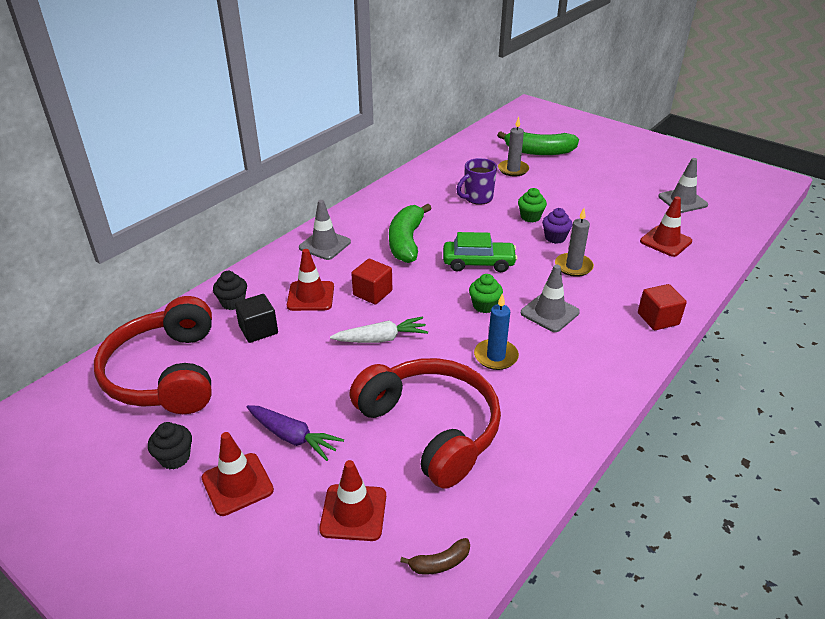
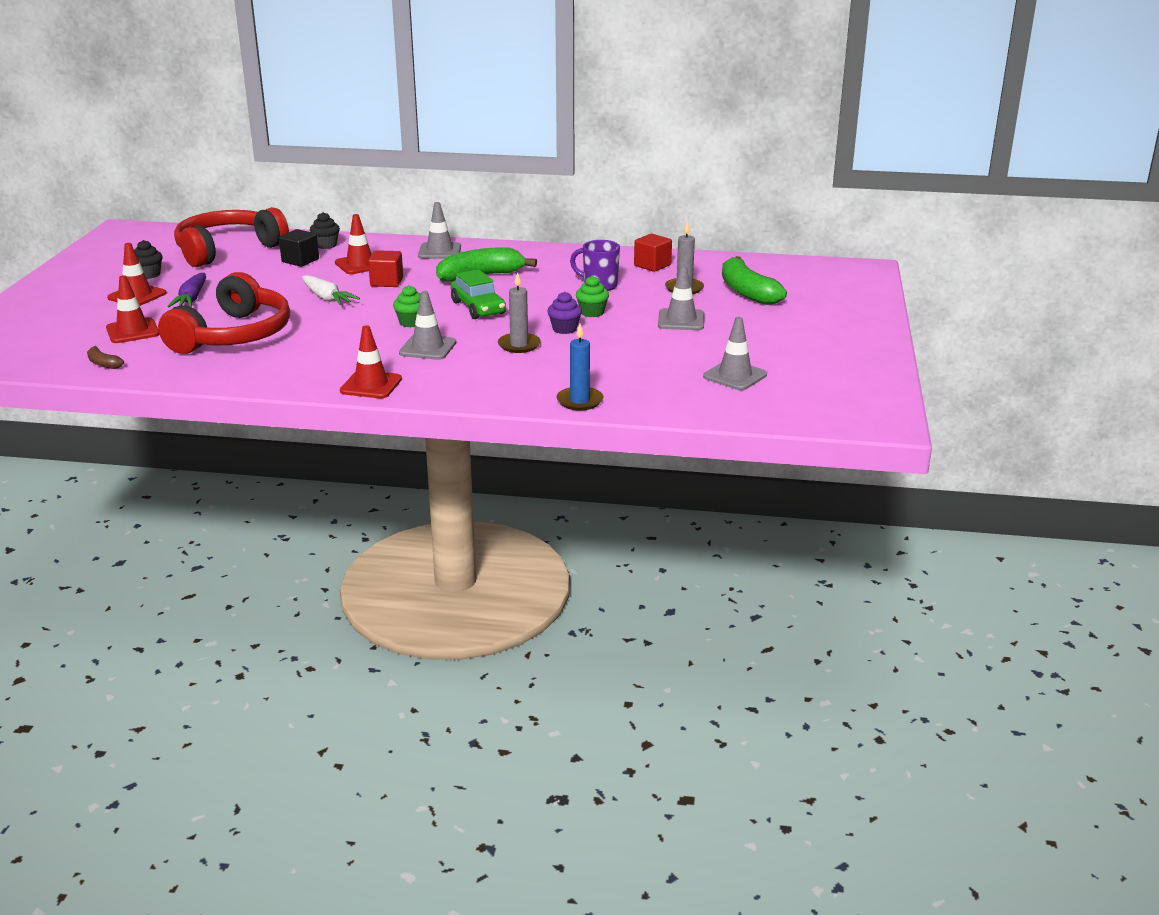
camera: 60 degrees right, 10 degrees down
blue candle [474,293,519,370] -> blue candle moved to [556,324,603,411]
red cube [638,284,687,330] -> red cube moved to [634,234,672,272]
red traffic cone [640,196,692,257] -> red traffic cone moved to [340,325,402,399]
none -> grey traffic cone [658,265,704,330]

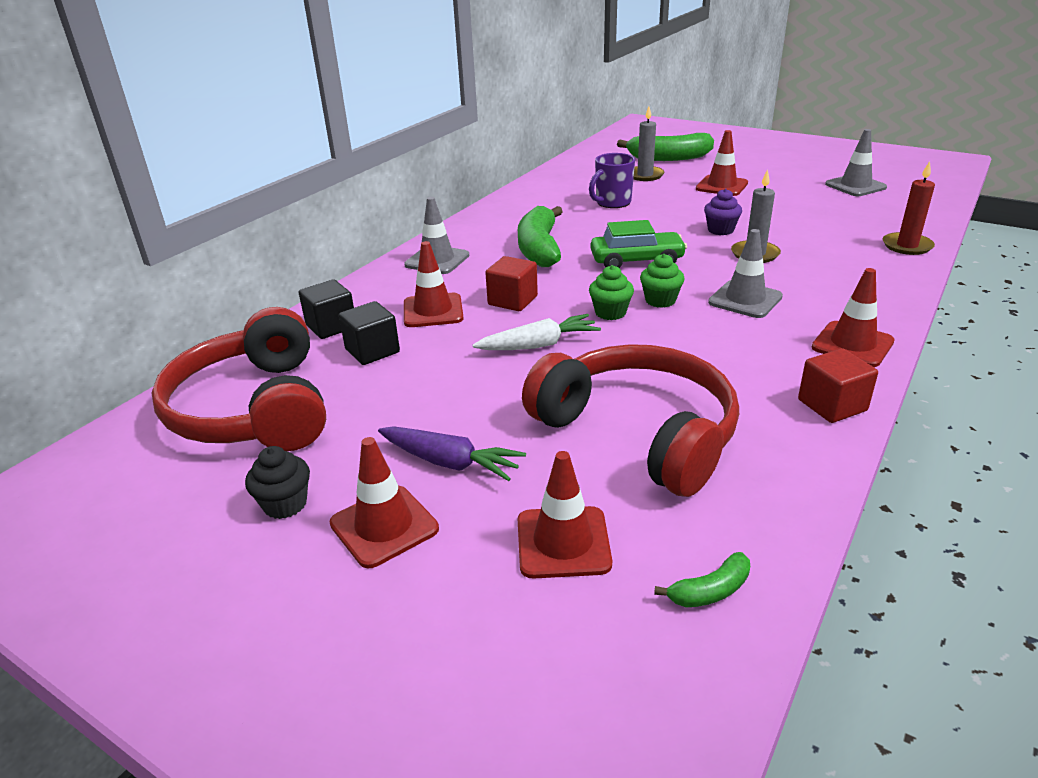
camera: 65 degrees left, 5 degrees up
brown banana [87,346,124,369] -> green banana [654,552,750,608]
black cupcake [310,212,340,249] -> black cube [299,280,354,339]
blue candle [556,324,603,411] -> red candle [883,161,935,255]
green cupcake [576,276,609,317] -> green cupcake moved to [589,265,634,320]
red cube [634,234,672,272] -> red cube moved to [798,348,878,423]
grey traffic cone [658,265,704,330] -> red traffic cone [696,130,748,196]

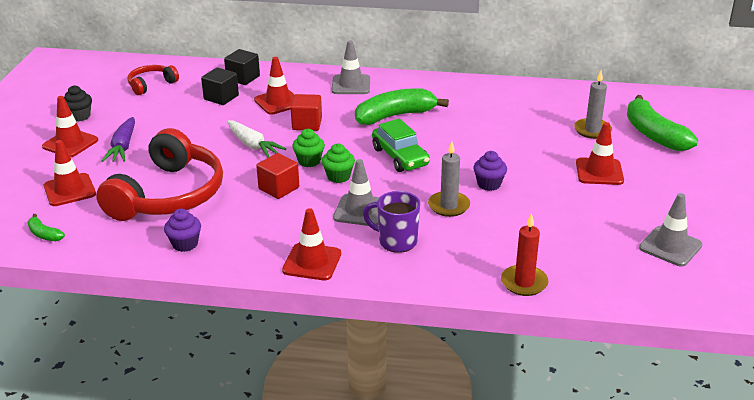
camera: 65 degrees right, 0 degrees up
red headphones [151,307,326,451] -> red headphones [127,65,179,95], size x0.48
purple mug [589,153,635,208] -> purple mug moved to [363,191,420,253]
red cube [798,348,878,423] -> red cube moved to [256,153,299,199]
none -> purple cupcake [164,209,201,252]

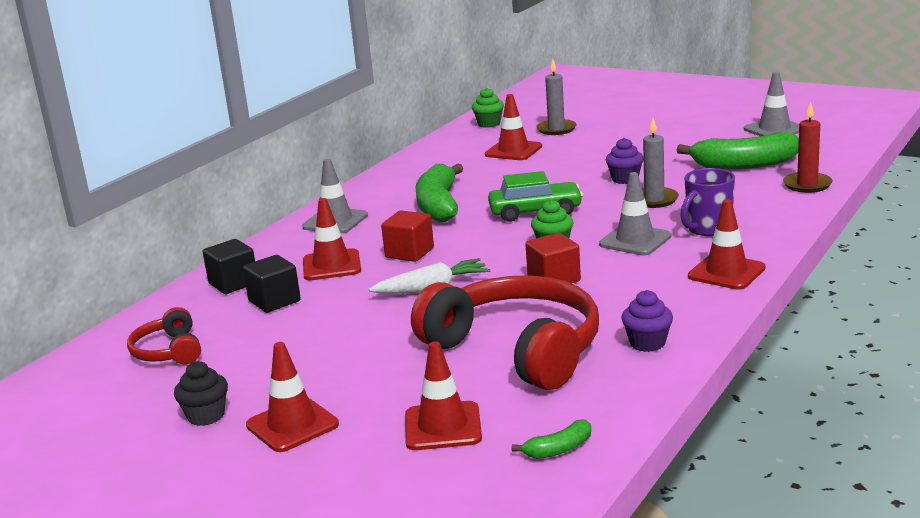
camera: 65 degrees left, 10 degrees down
purple carrot [102,117,135,162] -> none
green cupcake [292,129,325,167] -> green cupcake moved to [472,88,504,128]
red traffic cone [576,122,624,185] -> red traffic cone moved to [485,94,542,160]
green banana [627,95,698,151] -> green banana moved to [677,132,799,169]

